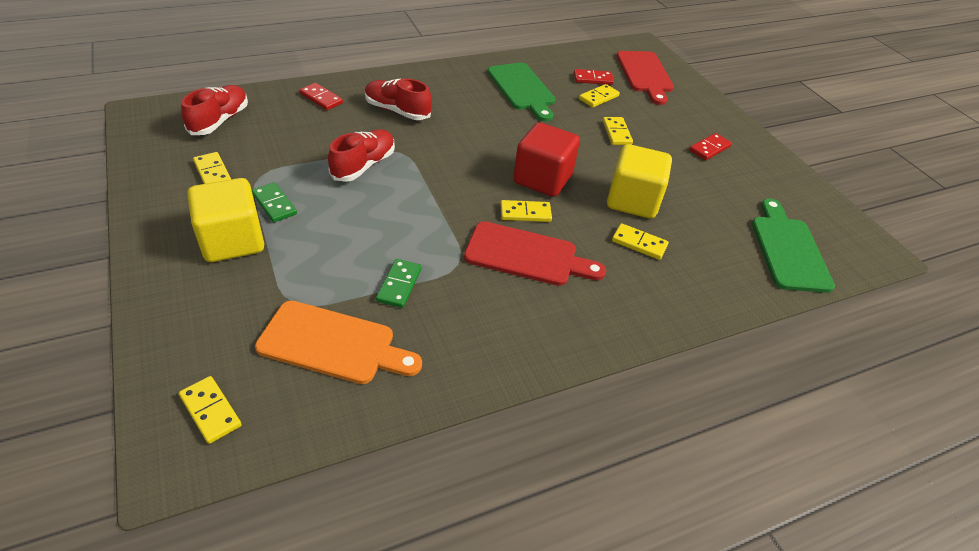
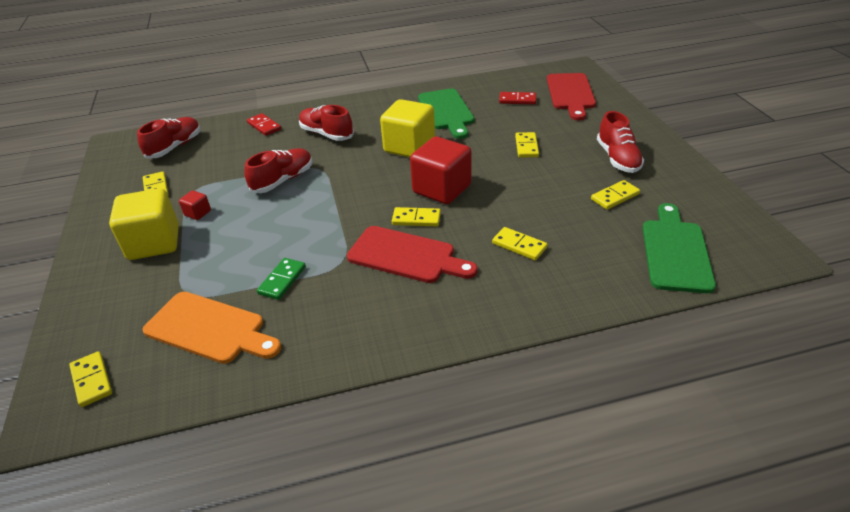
camera: 15 degrees right, 5 degrees down
green domino [252,182,297,223] -> red cube [179,190,211,220]
yellow domino [579,84,620,108] -> yellow domino moved to [591,180,640,210]
yellow cube [607,144,672,219] -> yellow cube moved to [380,99,435,157]
red domino [689,133,732,160] -> red shoe [597,111,644,173]

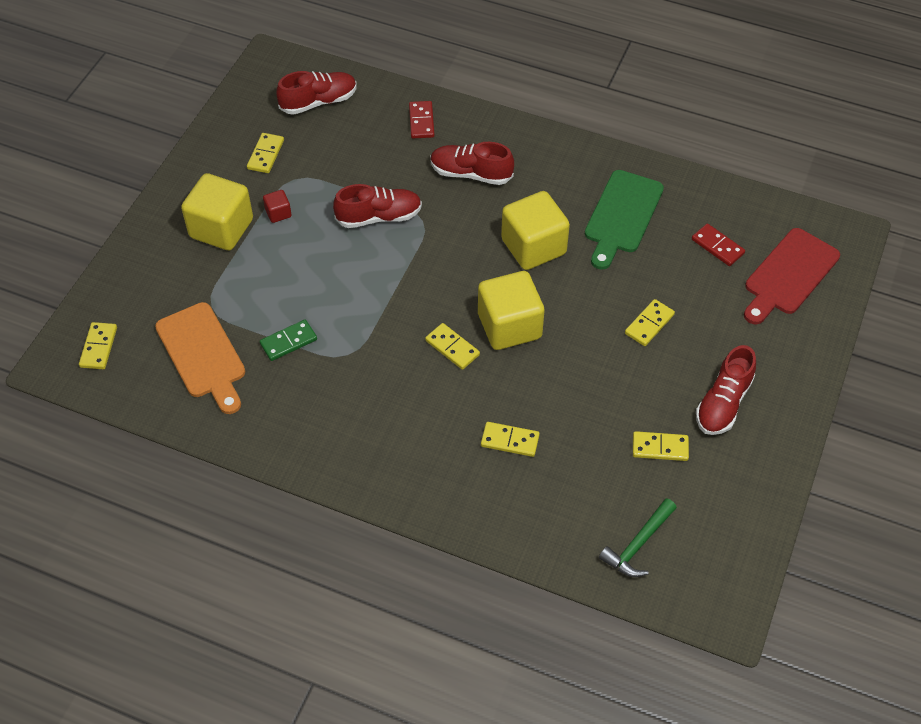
camera: 35 degrees right, 15 degrees up
red shoe [299,105,354,141] -> red shoe turned 60 degrees counterclockwise [430,142,514,185]
red cutting board [347,226,478,283] -> none
red cube [410,137,472,204] -> yellow cube [478,271,545,350]
yellow domino [492,227,548,260] -> yellow domino turned 60 degrees counterclockwise [481,422,540,457]
green cutting board [642,203,716,293] -> green hammer [599,498,677,577]

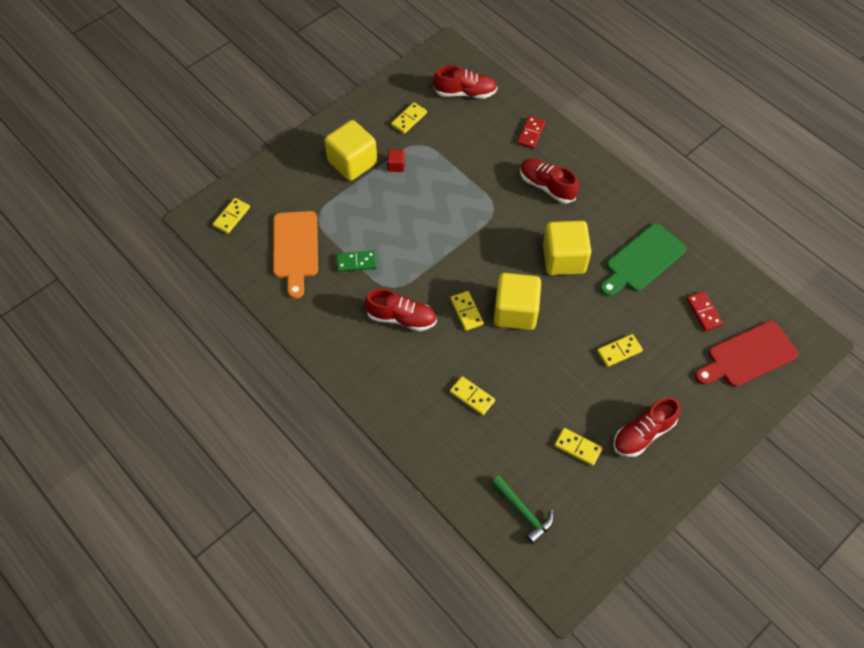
camera: 25 degrees right, 5 degrees up
red shoe [333,184,422,228] -> red shoe moved to [365,289,437,331]
green hammer [599,498,677,577] -> green hammer turned 105 degrees counterclockwise [491,475,554,544]

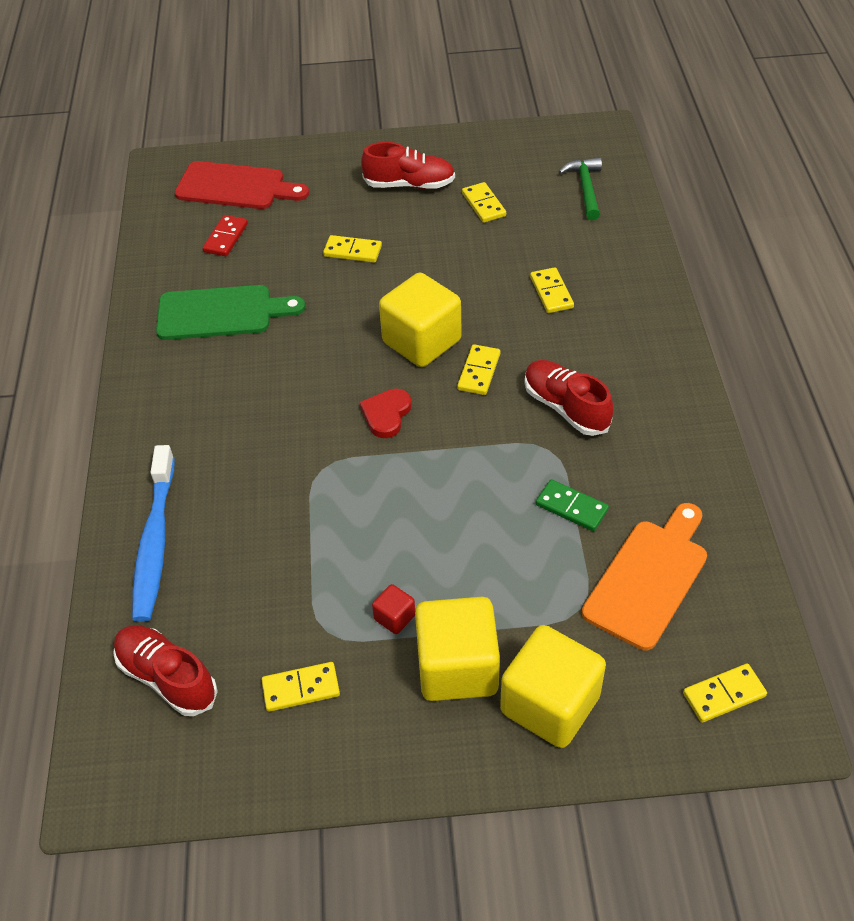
camera: 140 degrees left, 10 degrees down
red domino [518,116,546,149] -> blue toothbrush [132,445,175,622]
red shoe [520,159,579,203] -> none
yellow cube [543,221,591,275] -> yellow cube moved to [500,625,606,748]
none -> red heart [360,388,412,438]

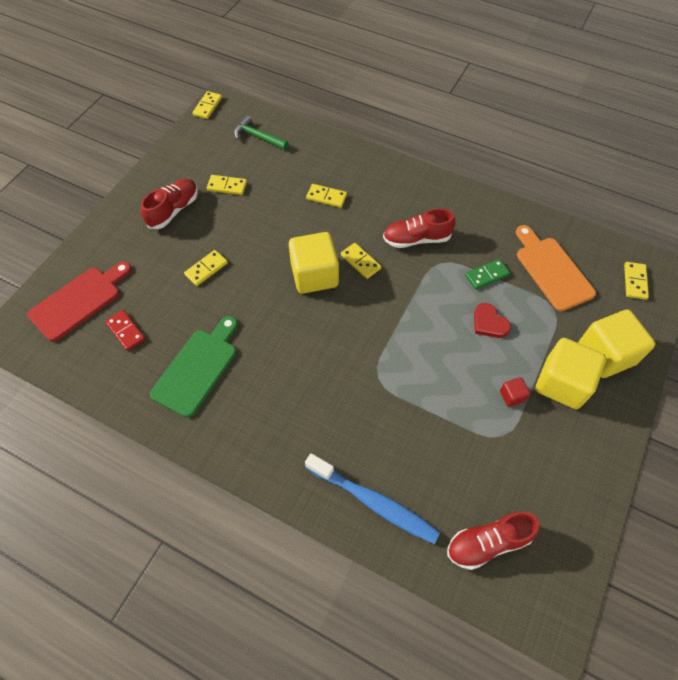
camera: 60 degrees left, 10 degrees up
yellow domino [262,662,340,712] -> yellow domino moved to [192,91,222,119]
red heart [360,388,412,438] -> red heart moved to [474,303,511,338]

